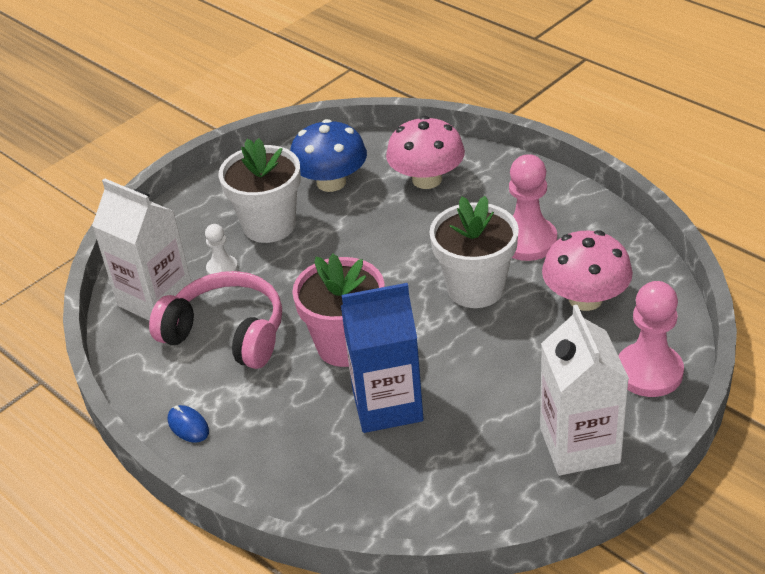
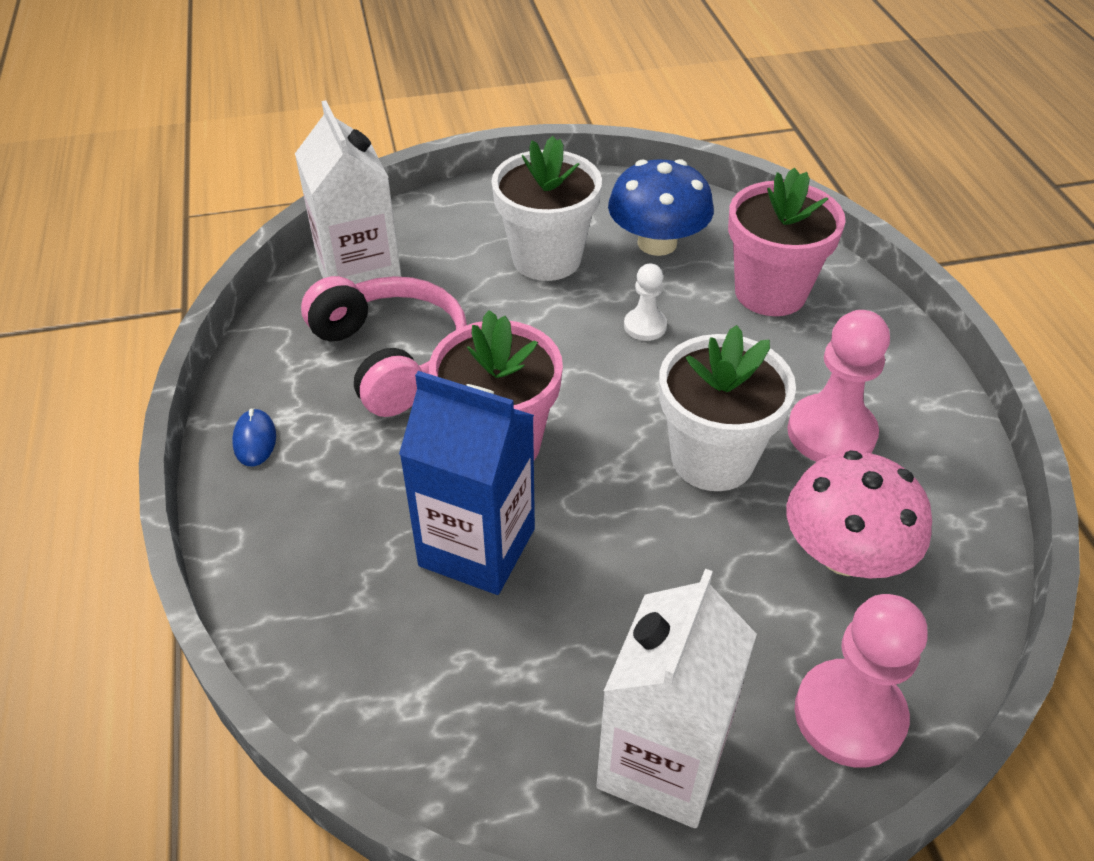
camera: 30 degrees right, 5 degrees up
white pawn [205,224,238,275] -> white pawn moved to [624,264,667,341]
pink mushroom [386,116,465,189] -> pink flower pot [728,168,846,316]

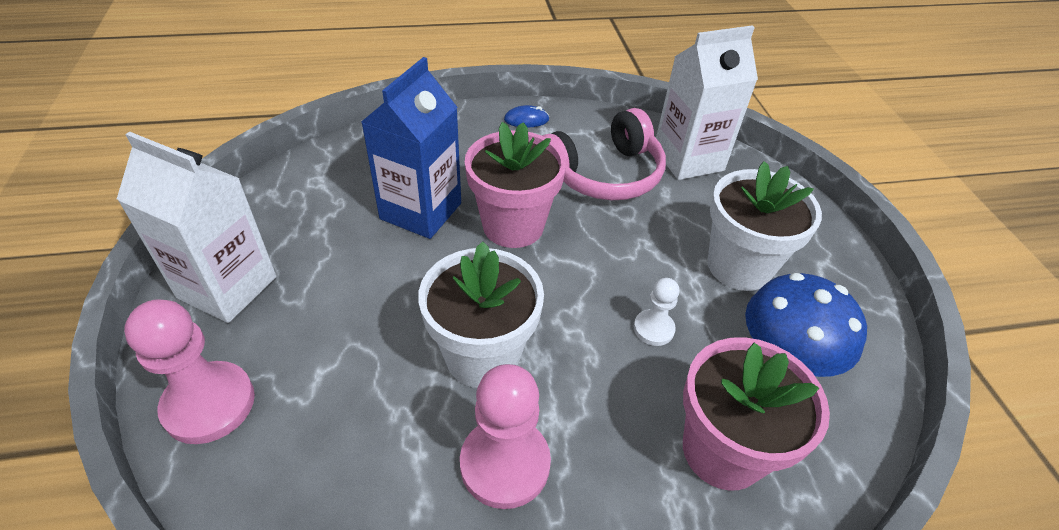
camera: 90 degrees right, 0 degrees up
pink mushroom [787,450,932,578] -> none

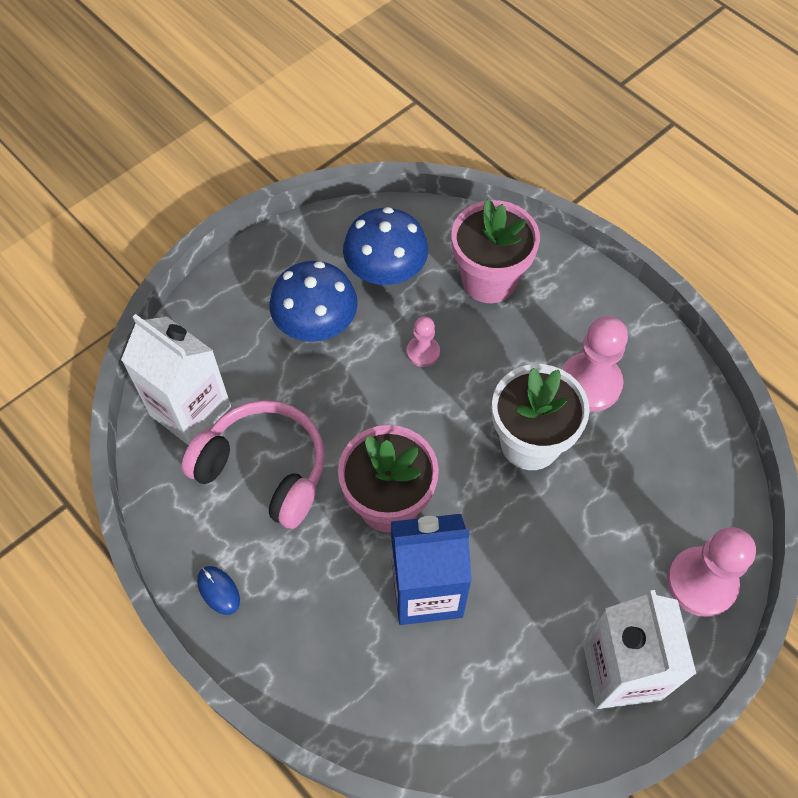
camera: 120 degrees left, 15 degrees up
white pawn [634,278,680,346] -> pink pawn [407,316,440,367]
white flower pot [707,161,822,291] -> blue mushroom [269,261,358,342]

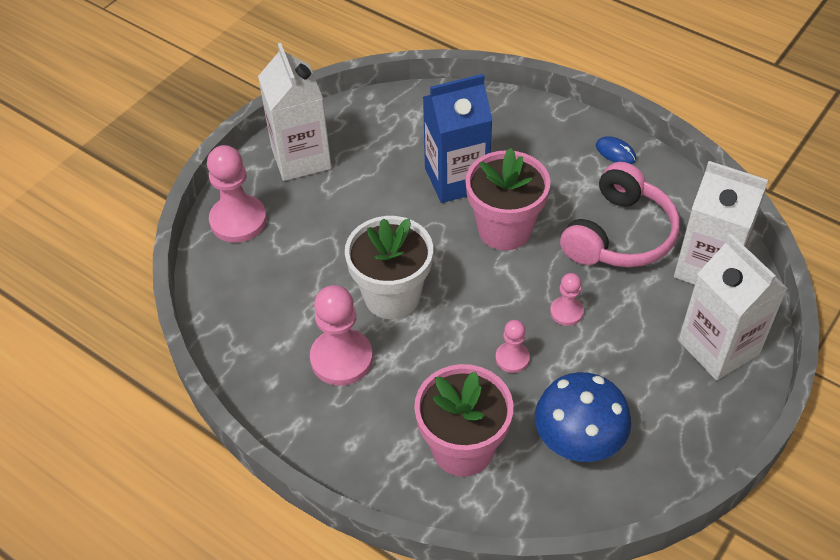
camera: 170 degrees right, 10 degrees down
pink headphones [182,400,325,529] -> pink headphones turned 75 degrees counterclockwise [560,162,680,267]
blue mushroom [269,261,358,342] -> none
none -> pink pawn [550,273,584,326]
none -> white carton [678,234,788,380]

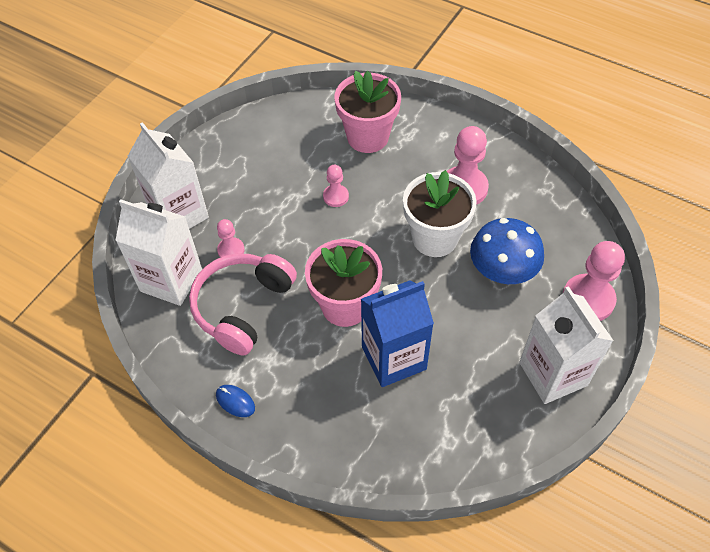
camera: 175 degrees right, 5 degrees up
blue mushroom [535,372,631,462] -> blue mushroom moved to [470,218,544,284]
pink pawn [550,273,584,326] -> pink pawn moved to [217,219,245,258]

